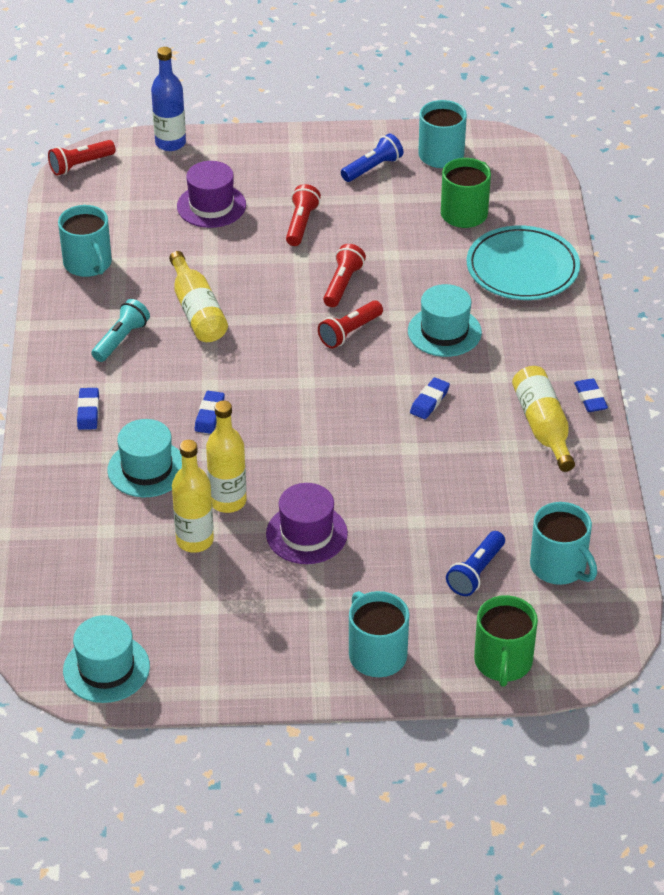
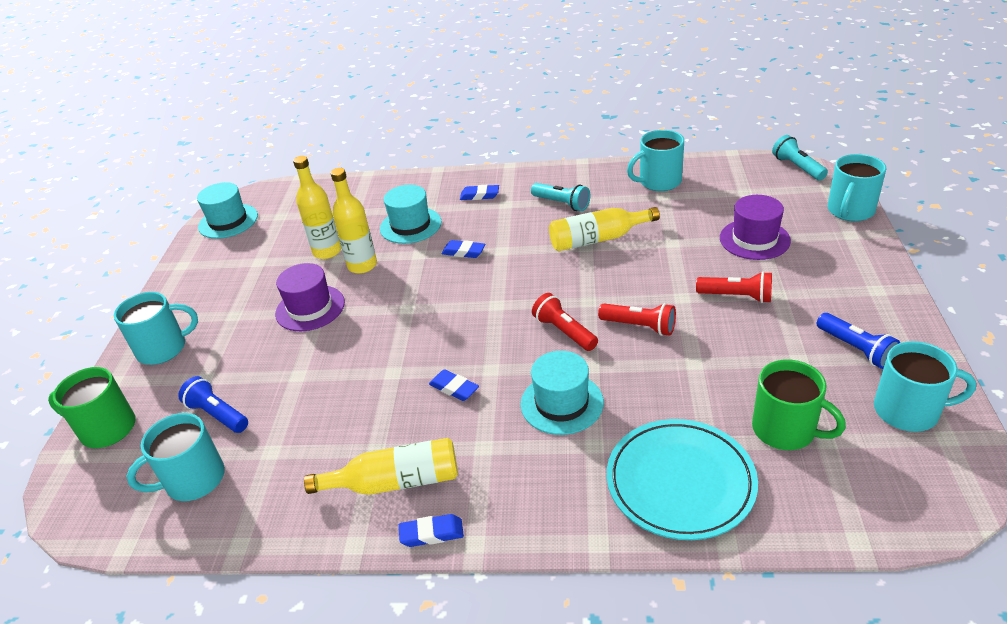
camera: 100 degrees right, 5 degrees down
red flashlight [48,140,116,176] -> turquoise flashlight [772,135,828,180]
blue bottle [151,47,186,151] -> turquoise mug [827,154,886,221]

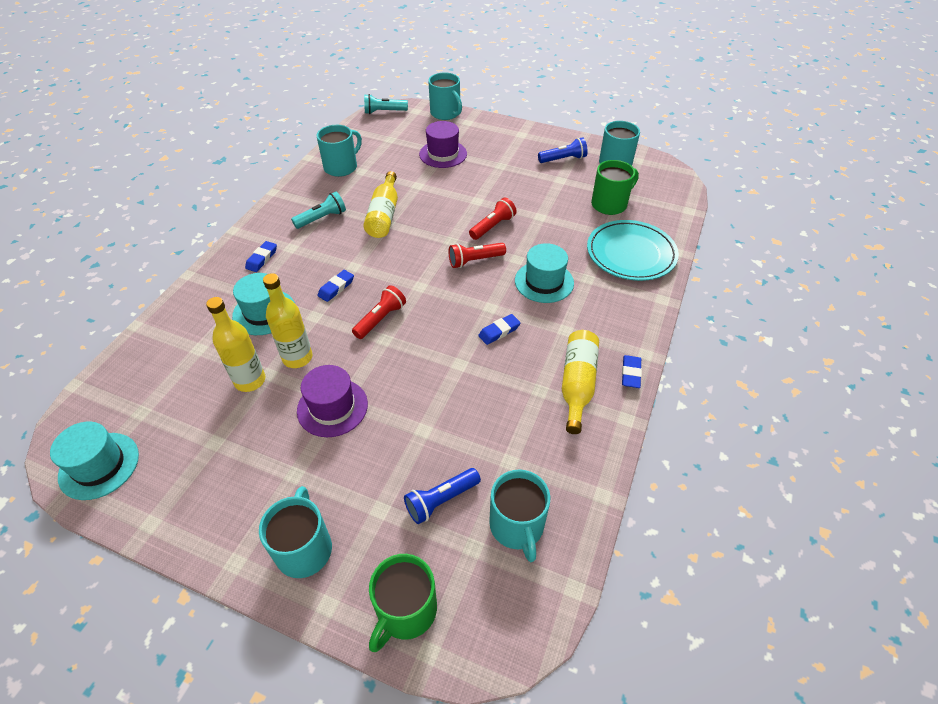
camera: 75 degrees left, 10 degrees up
turquoise mug [627,130,684,191] -> turquoise mug turned 135 degrees counterclockwise [316,125,362,177]
red flashlight [696,271,772,303] -> red flashlight moved to [352,285,406,339]

